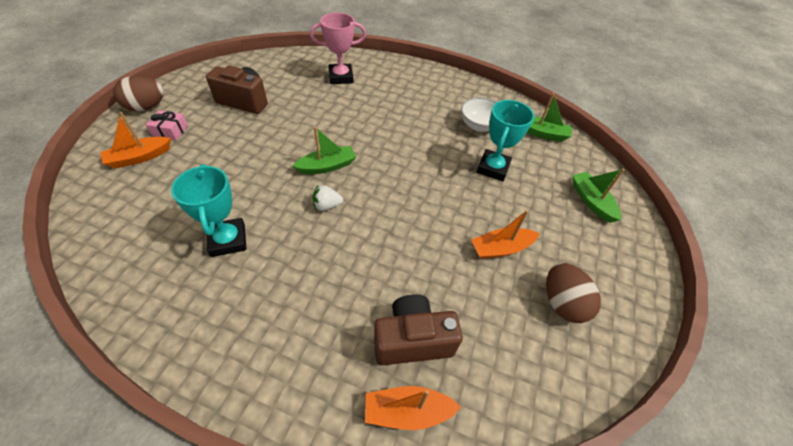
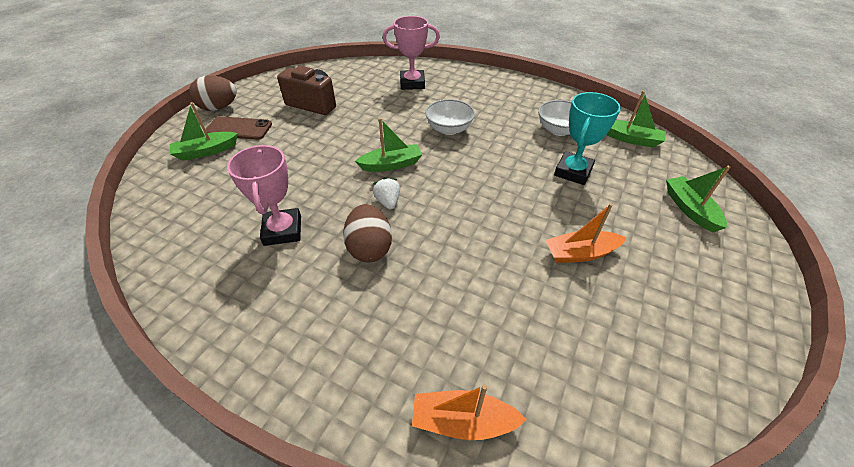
camera: 10 degrees right, 5 degrees down
orange boat [100,112,171,168] -> green boat [170,102,238,160]
pink gift [146,110,188,140] -> brown phone [206,116,272,140]
turquoise trophy [171,164,247,257] -> pink trophy [227,145,301,246]
white strawberry [312,184,343,211] -> white strawberry turned 75 degrees clockwise [373,177,400,209]
brown camera [374,294,463,366] -> none
brown egg [546,263,601,323] -> brown egg moved to [343,204,392,262]
none -> white bowl [425,99,475,135]

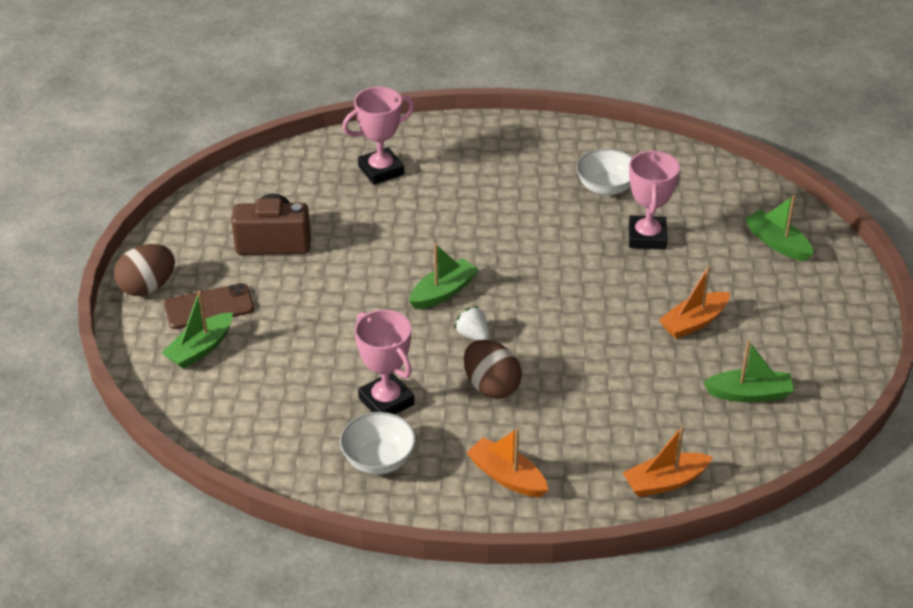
camera: 25 degrees left, 5 degrees down
white bowl [425,99,475,135] -> white bowl moved to [340,412,416,474]
turquoise trophy [554,92,621,185] -> pink trophy [629,150,680,250]
green boat [606,91,666,148] -> green boat moved to [703,340,794,402]
none -> orange boat [466,428,548,497]

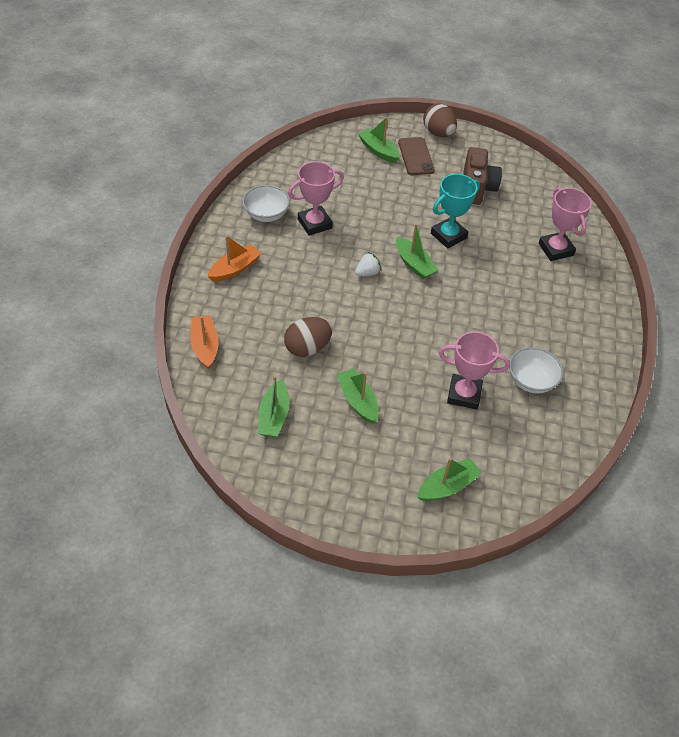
camera: 95 degrees right, 10 degrees up
brown egg [464,340,522,399] -> brown egg moved to [284,317,332,357]
orange boat [659,266,730,339] -> green boat [337,368,379,424]
none -> turquoise trophy [431,174,480,248]

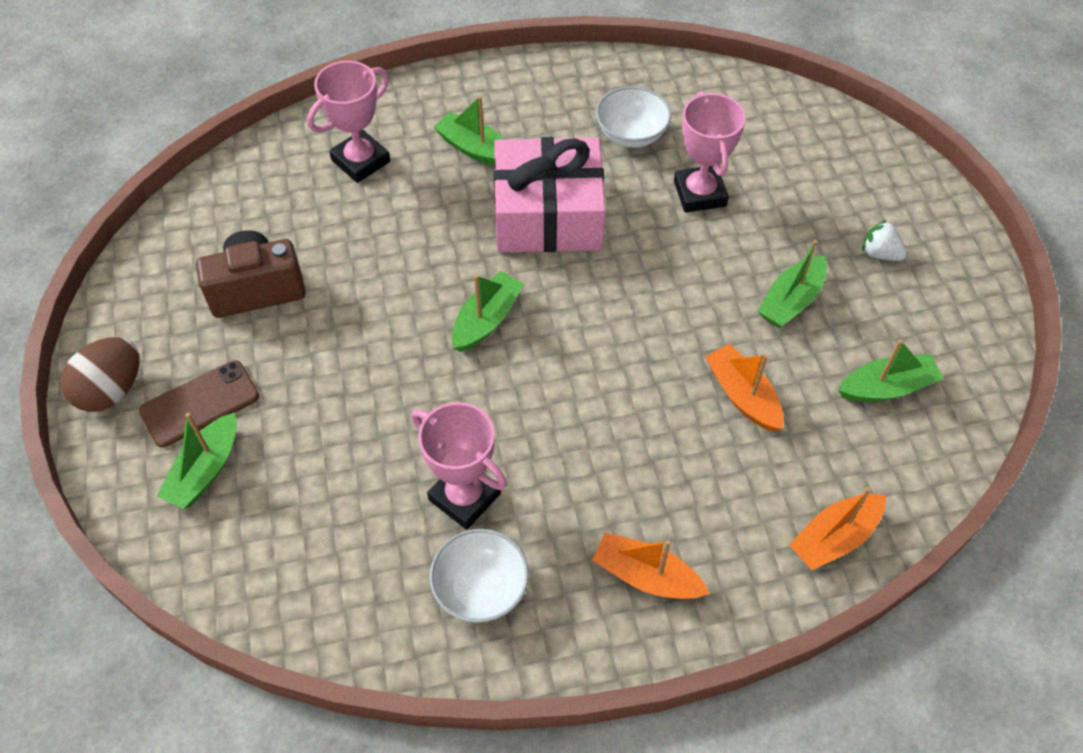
camera: 110 degrees left, 5 degrees up
brown egg [284,317,332,357] -> orange boat [705,344,784,432]
white strawberry [355,252,381,276] -> white strawberry moved to [862,220,907,261]
green boat [417,458,482,501] -> green boat moved to [434,96,504,166]
turquoise trophy [431,174,480,248] -> none
none -> pink gift [494,137,606,252]

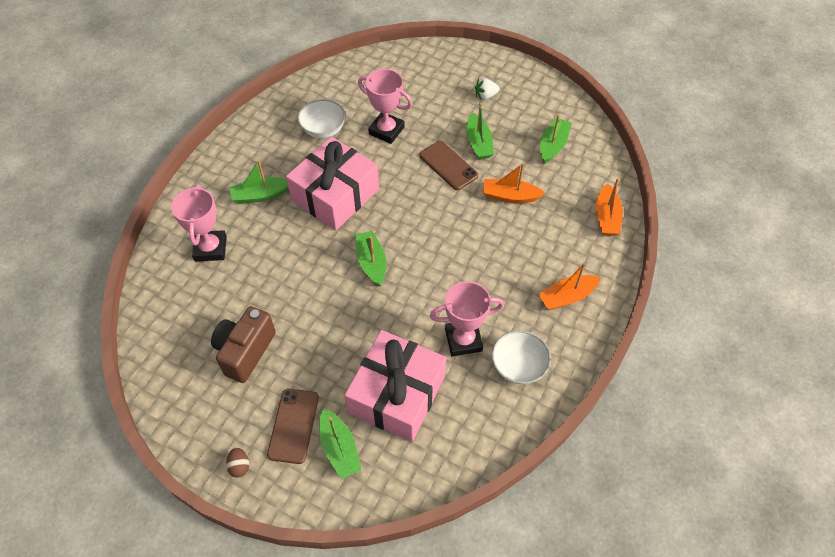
camera: 50 degrees left, 0 degrees up
brown egg [61,337,139,412] -> brown egg [226,447,249,478], size x0.50
none -> pink gift [344,330,446,442]
none -> brown phone [419,141,478,190]

